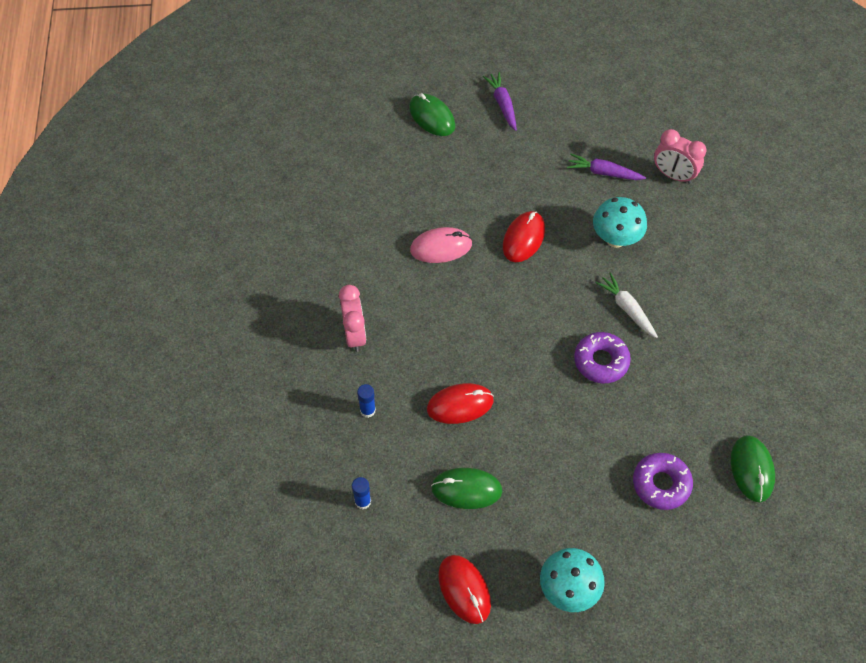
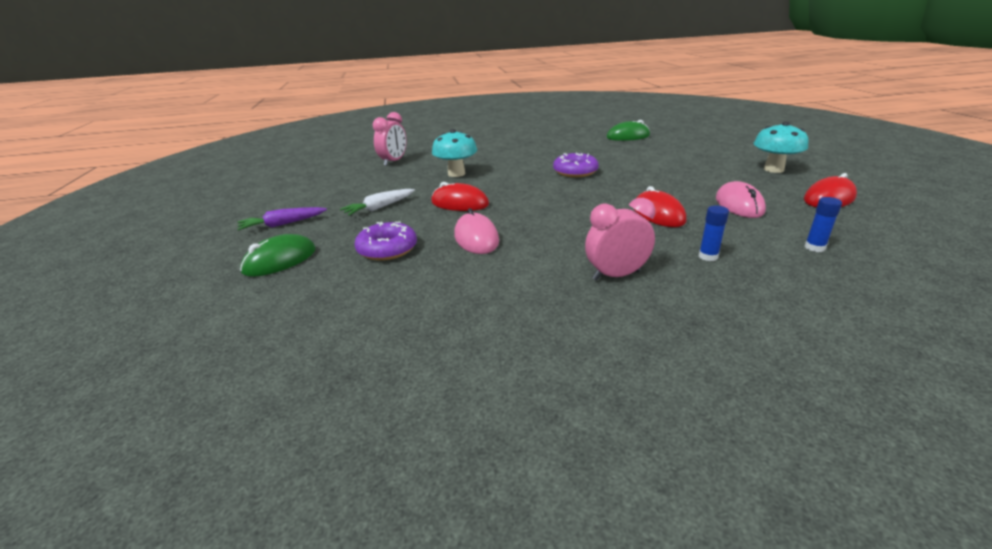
camera: 95 degrees left, 30 degrees down
green mouse [431,468,502,509] -> pink mouse [716,181,766,218]
purple carrot [567,154,646,180] -> none
white carrot [595,272,658,338] -> white carrot moved to [340,189,415,215]
purple donut [633,453,693,510] -> purple donut moved to [355,222,417,261]

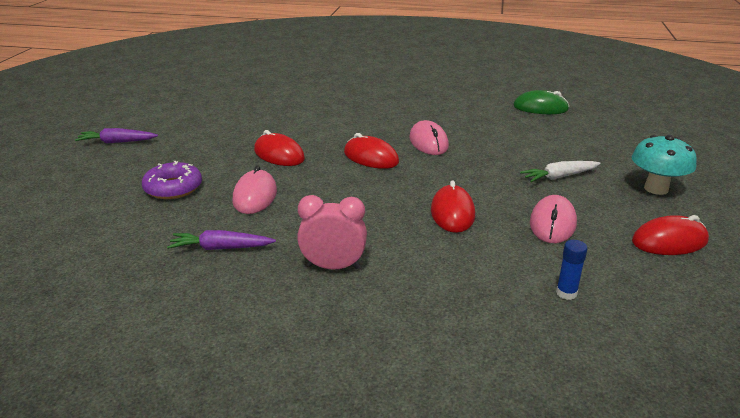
camera: 20 degrees right, 0 degrees up
green mouse [240,234,316,277] -> none
white carrot [340,189,415,215] -> white carrot moved to [520,161,601,182]
pink clock [373,112,407,166] -> none
turquoise mushroom [432,129,477,177] -> none
purple donut [553,152,599,177] -> pink mouse [409,120,449,155]
blue glue stick [699,206,729,261] -> none
none -> purple carrot [167,230,276,250]
none -> red mouse [344,133,399,169]

